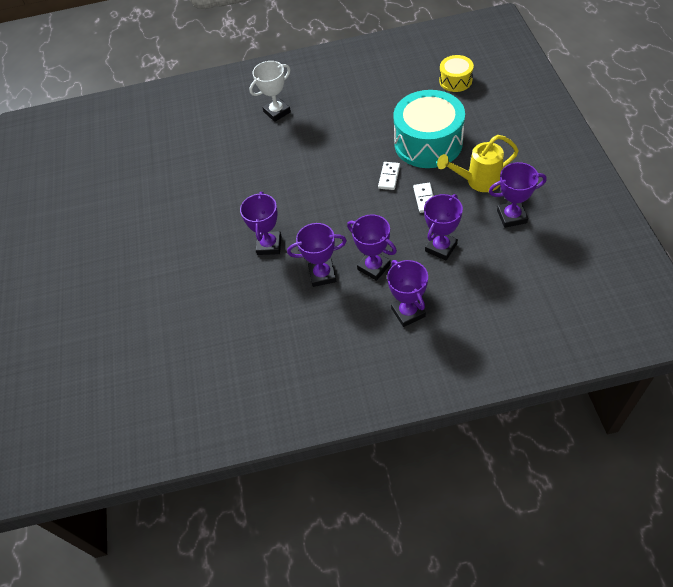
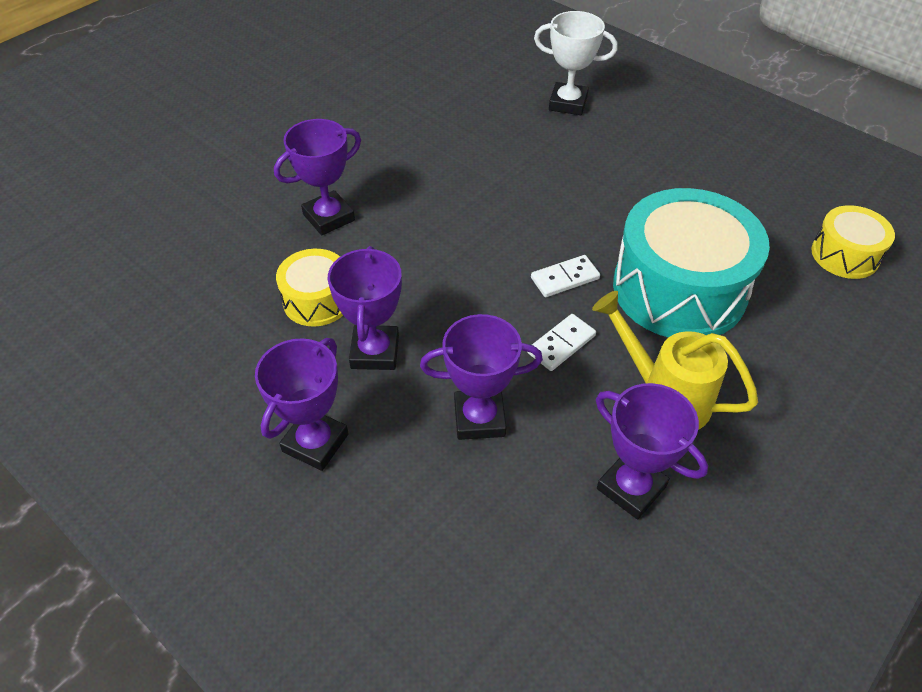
camera: 45 degrees right, 5 degrees down
purple trophy [287,223,347,287] -> yellow drum [276,249,343,326]

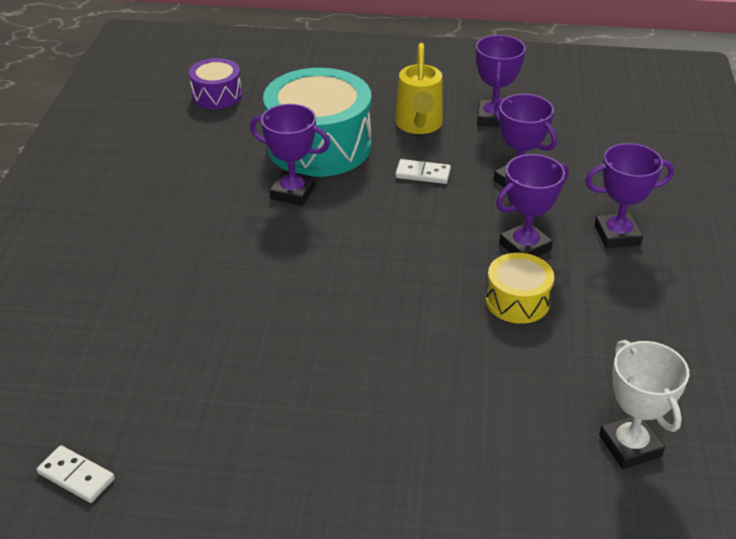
camera: 125 degrees left, 10 degrees down
purple trophy [274,119,361,235] -> purple trophy moved to [250,104,330,206]
white domino [531,255,600,297] -> white domino moved to [37,445,115,503]
white trophy [534,11,618,115] -> white trophy moved to [599,340,689,469]
yellow drum [811,205,895,279] -> purple drum [189,58,242,109]

